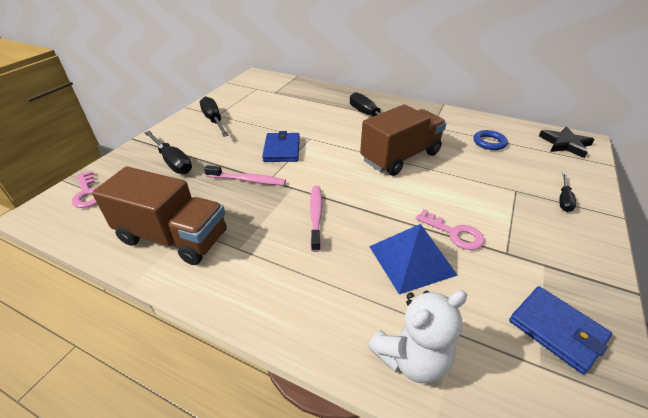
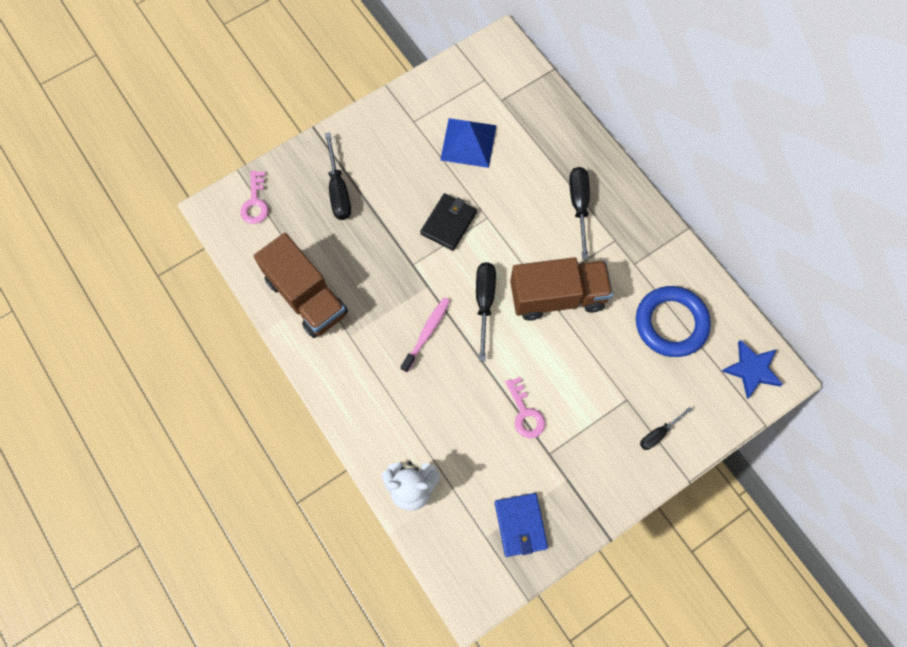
camera: 30 degrees right, 30 degrees up
black screwdriver [200,96,229,137] -> black screwdriver moved to [476,262,496,362]
pink toothbrush [204,165,286,185] -> none
blue wallet [262,131,300,162] -> black wallet [420,193,477,251]
blue pyramid [369,224,458,294] -> blue pyramid moved to [440,118,497,168]
blue ring [474,130,508,150] -> blue ring [636,286,711,357], size x1.91
black star [539,126,595,158] -> blue star [722,340,783,399]

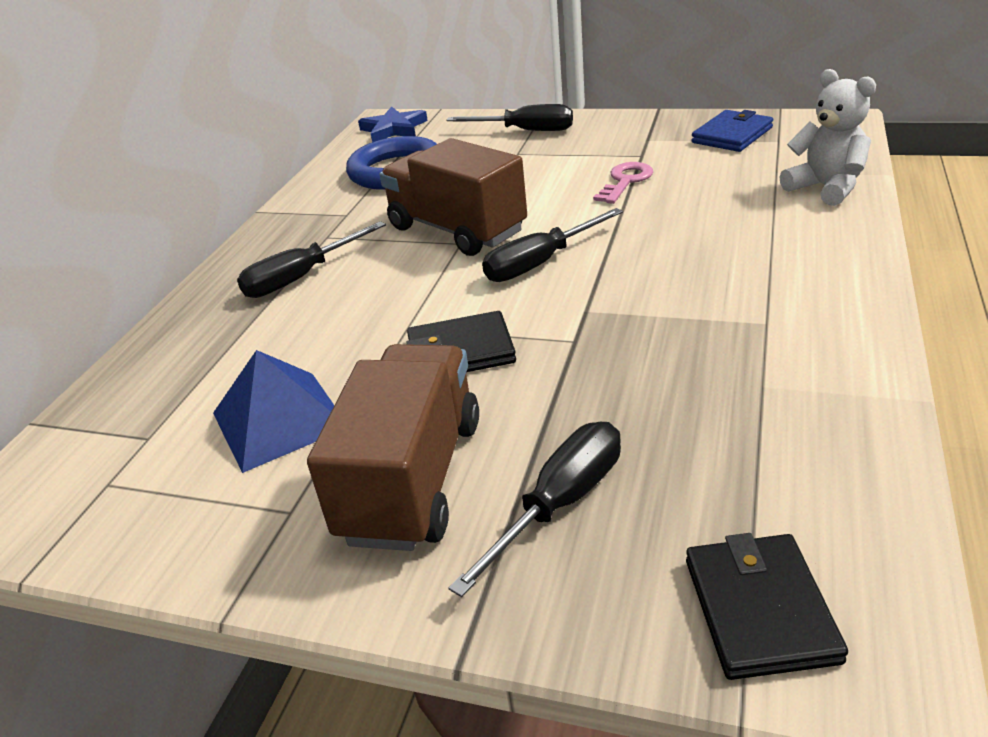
camera: 125 degrees left, 35 degrees down
pink key [240,171,268,224] -> black wallet [686,533,848,680]
brown truck [254,233,348,338] -> brown truck moved to [307,344,479,551]
pink toothbrush [401,297,450,372] -> none
black screwdriver [640,407,692,450] -> black screwdriver [446,104,573,131], size x1.64

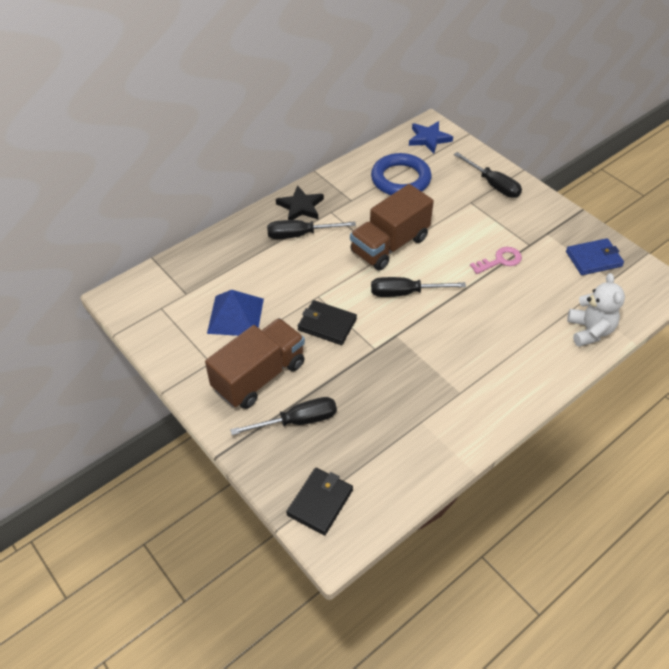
camera: 30 degrees right, 15 degrees up
brown truck [380,138,527,256] -> brown truck turned 120 degrees counterclockwise [350,184,434,271]
none -> black star [276,185,324,220]

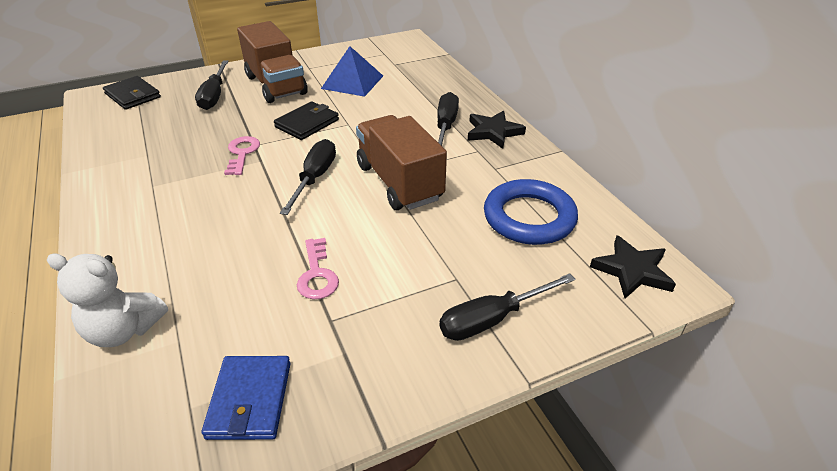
camera: 105 degrees right, 10 degrees down
blue star [409,121,453,153] -> black star [590,235,676,298]
none -> pink key [224,136,260,175]

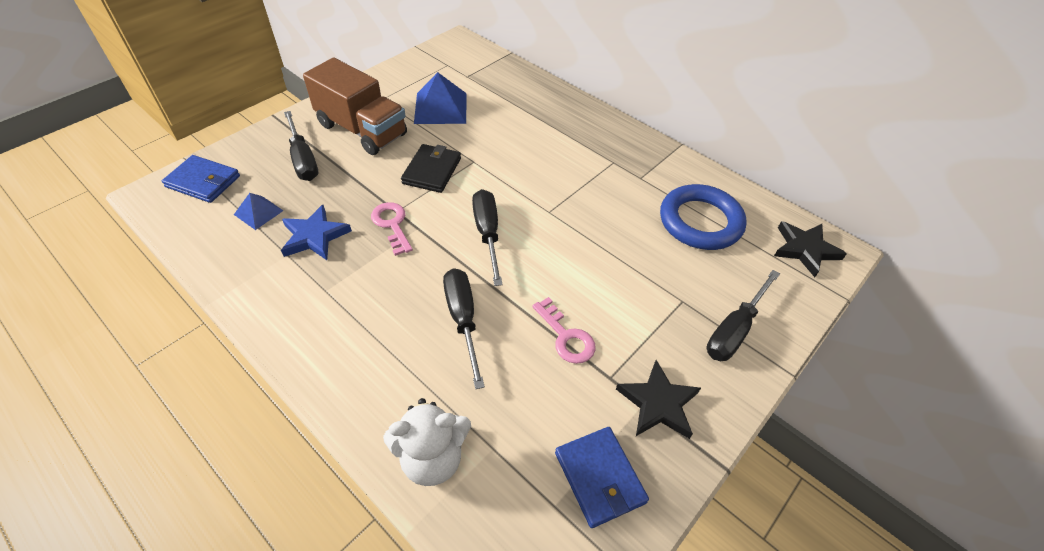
camera: 25 degrees left, 10 degrees up
black wallet [103,76,161,110] -> blue wallet [162,155,240,203]
brown truck [356,115,447,210] -> none
black screwdriver [437,92,459,146] -> black screwdriver moved to [443,268,485,389]
black star [468,110,526,149] -> black star moved to [616,360,701,439]
none -> blue pyramid [234,193,283,230]
none -> blue star [281,205,352,260]

